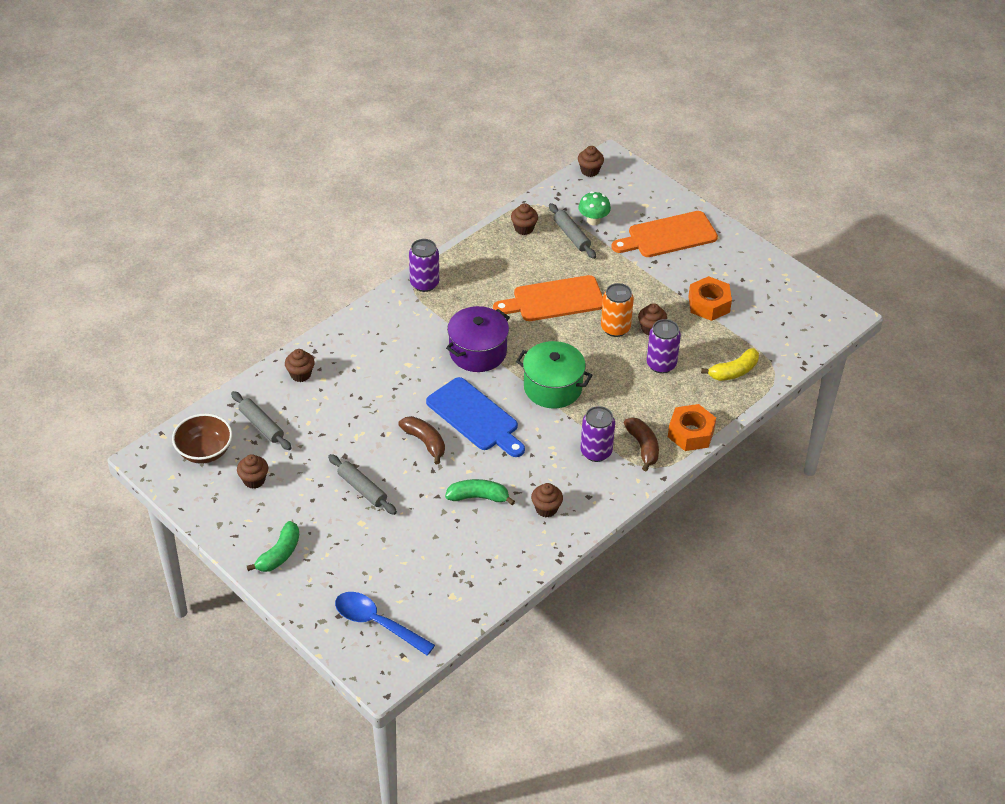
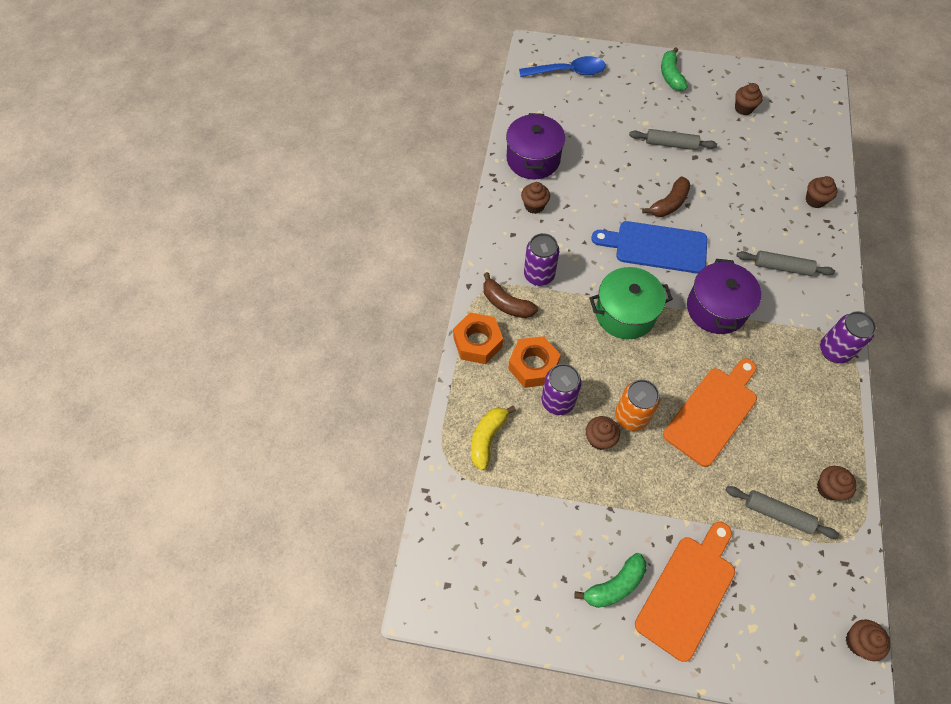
camera: 145 degrees right, 15 degrees up
brown bowl [172,414,232,464] -> none
grey rolling pin [231,391,292,450] -> grey rolling pin moved to [736,251,835,276]
brown banana [398,416,445,464] -> brown banana turned 60 degrees counterclockwise [642,177,691,217]
green banana [445,479,515,505] -> green banana moved to [574,553,647,608]
green mushroom [578,191,611,225] -> none
orange nut [688,276,732,321] -> orange nut moved to [508,336,561,388]
none -> purple pot [506,113,565,179]

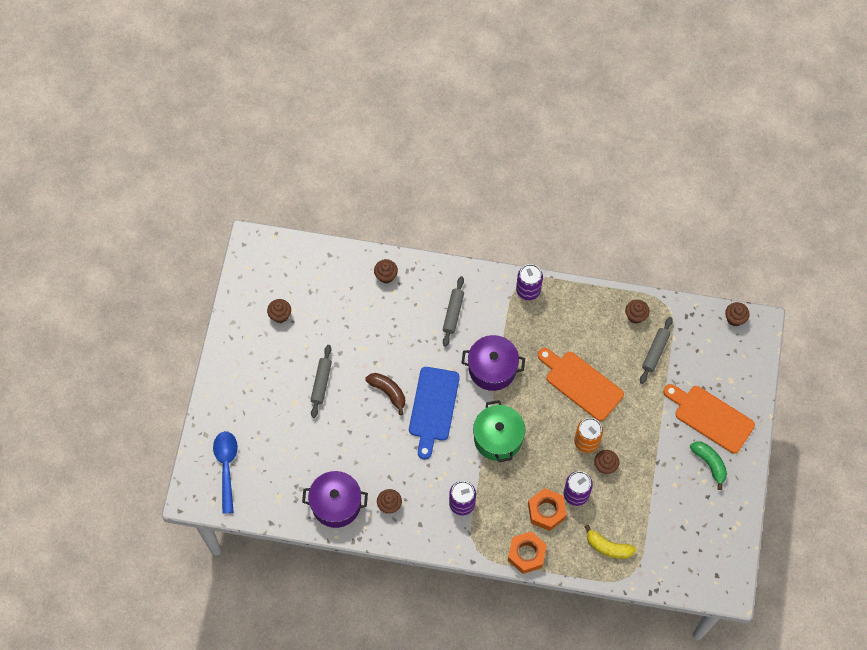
camera: 90 degrees left, 5 degrees up
brown banana [483,272,538,318] -> none
green banana [661,47,687,91] -> none

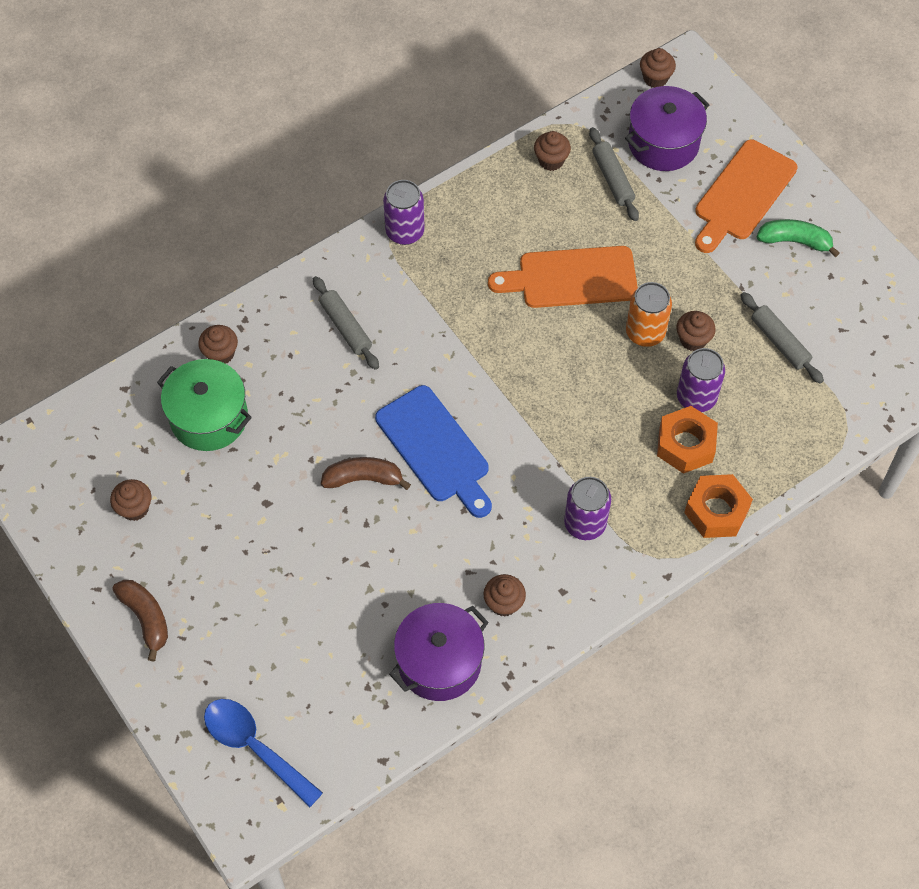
camera: 45 degrees left, 5 degrees down
grey rolling pin [311,345,332,418] -> grey rolling pin moved to [740,292,824,384]
purple pot [461,335,525,391] -> purple pot moved to [625,86,709,171]
green pot [473,400,525,462] -> green pot moved to [157,359,252,451]
yellow banana [585,525,636,559] -> none
orange cutting board [663,384,755,453] -> orange cutting board turned 45 degrees counterclockwise [695,140,797,253]
none -> brown banana [112,580,168,661]

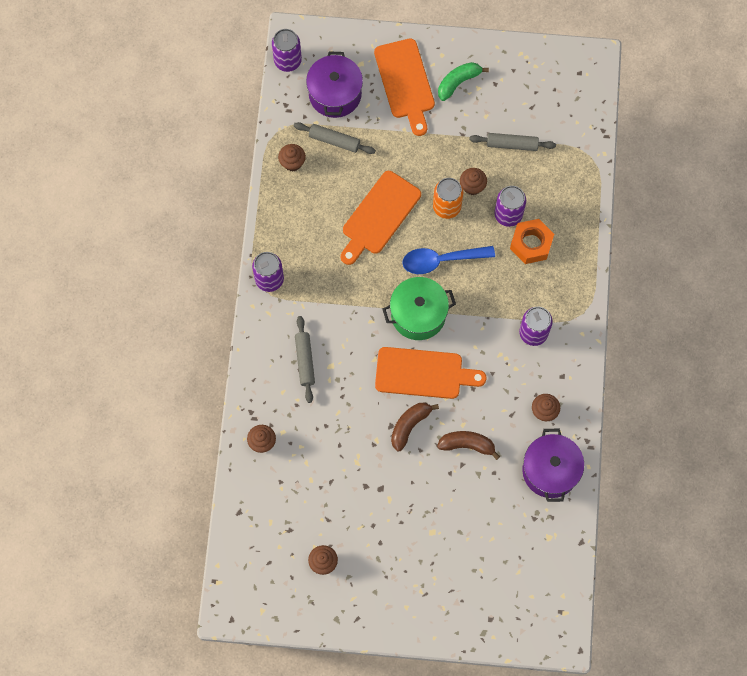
camera: 50 degrees left, 10 degrees up
brown banana [112,580,168,661] -> brown banana moved to [437,431,500,460]
green pot [157,359,252,451] -> green pot moved to [382,277,456,340]
blue spoon [204,699,323,807] -> blue spoon moved to [403,246,495,274]
grey rolling pin [313,276,379,370] -> grey rolling pin turned 75 degrees clockwise [295,316,315,403]
blue cutting board [375,385,492,518] -> orange cutting board [375,347,487,399]
brown cupcake [640,48,676,88] -> purple can [272,29,302,72]
orange nut [684,474,753,538] -> none

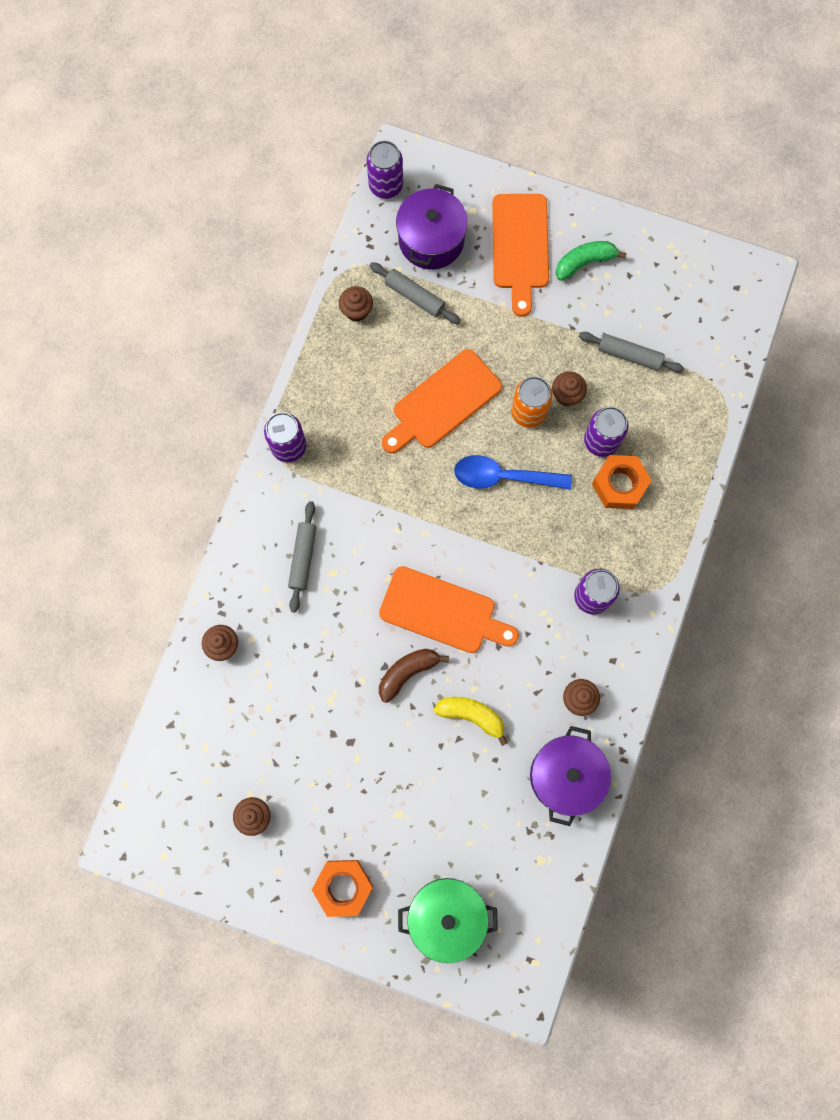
camera: 15 degrees right, 5 degrees up
green pot [382,277,456,340] -> green pot moved to [398,878,498,963]
brown banana [437,431,500,460] -> yellow banana [434,697,508,746]
none -> orange nut [312,860,373,917]

